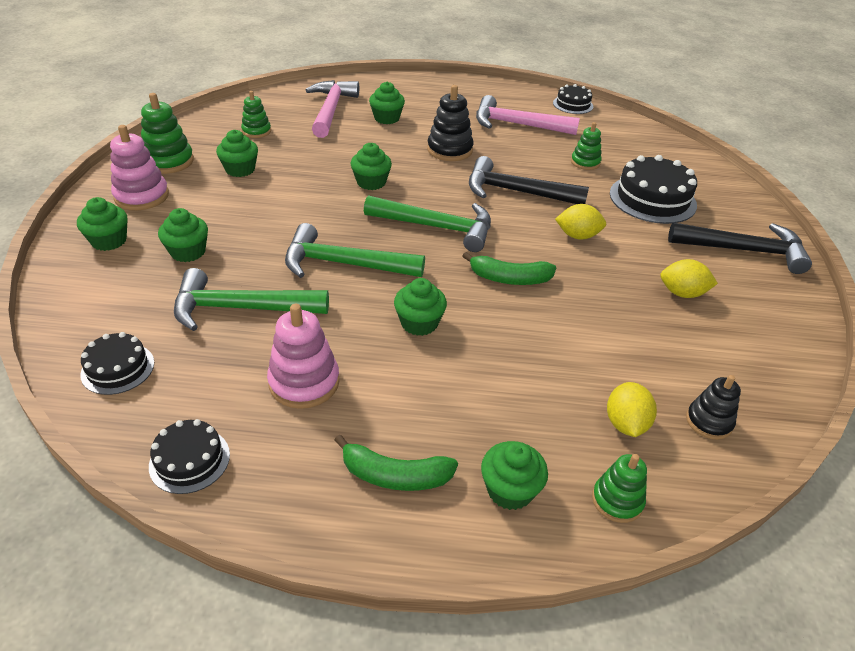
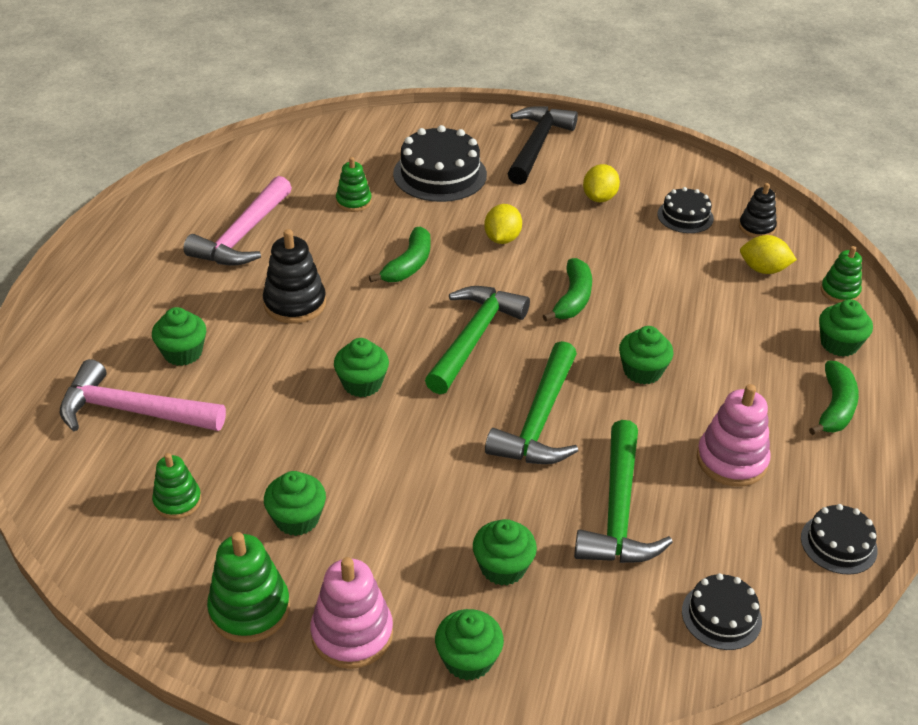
camera: 80 degrees left, 0 degrees up
black hammer [469,156,589,204] -> green banana [369,227,431,282]
black cake [553,84,593,114] -> black cake moved to [657,187,714,233]

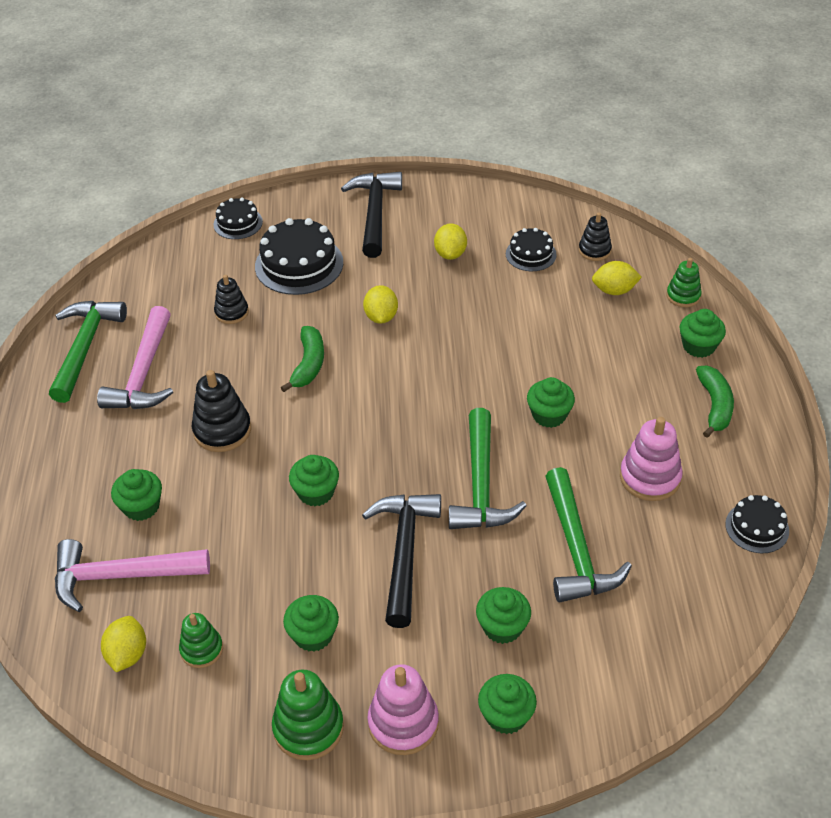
camera: 15 degrees left, 5 degrees up
green stacking toy [336,157,372,212] -> black stacking toy [214,275,249,324]
green hammer [425,286,530,394] -> green hammer moved to [49,301,127,403]
green banana [543,258,592,322] -> none
black cake [682,573,762,650] -> black cake moved to [214,197,263,239]
none -> yellow lemon [101,616,146,672]
none -> black hammer [362,494,441,628]

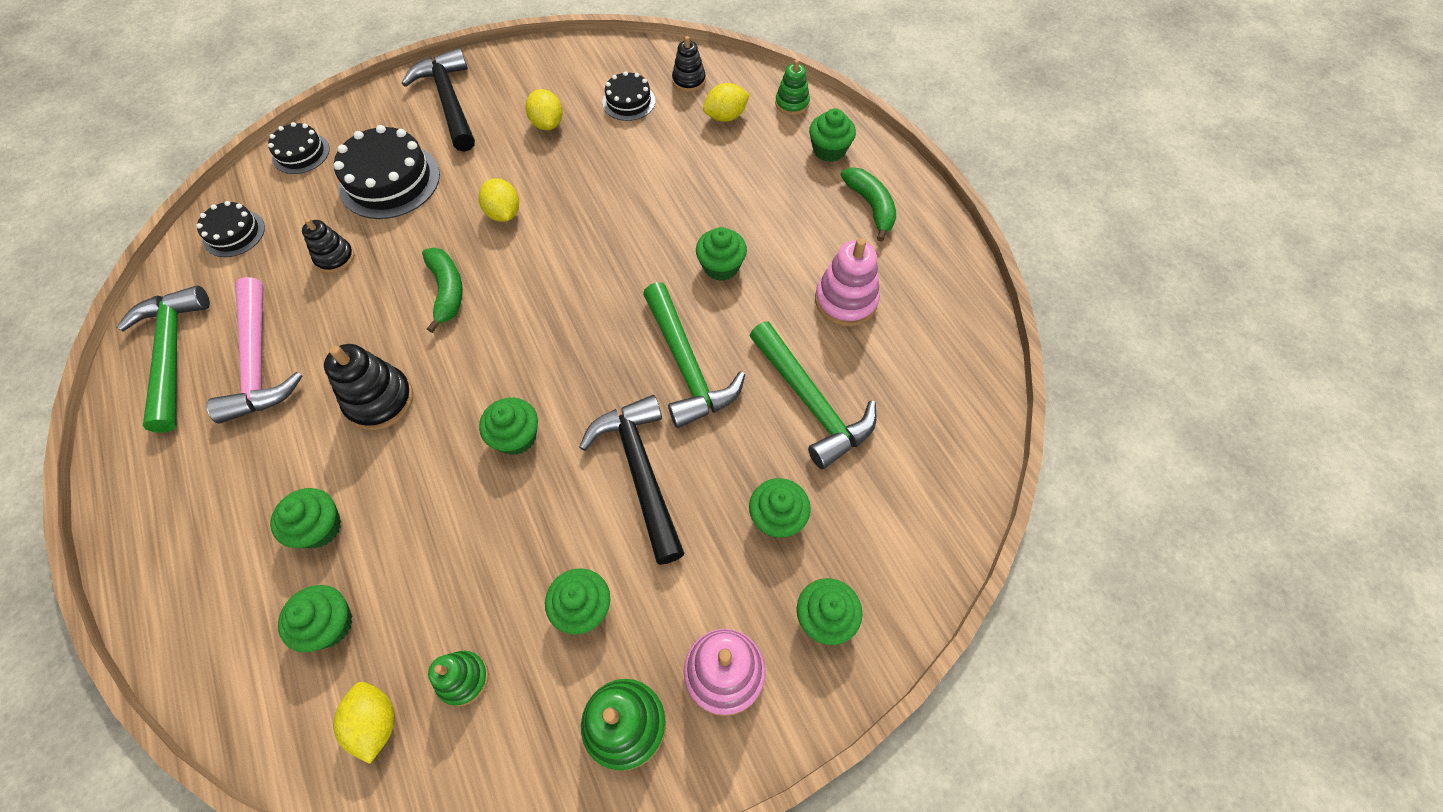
camera: 25 degrees left, 15 degrees up
pink hammer [55,539,210,612] -> green cupcake [278,585,352,652]
black cake [725,495,789,553] -> black cake moved to [196,201,265,257]

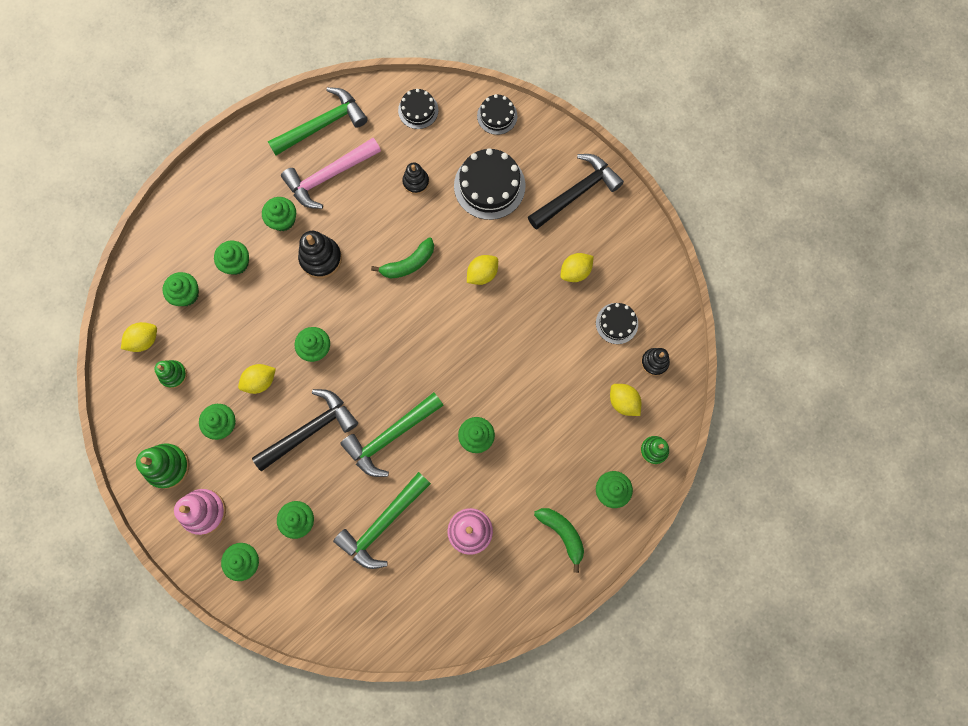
camera: 75 degrees right, 15 degrees up
green banana [840,167,896,242] -> green banana turned 90 degrees counterclockwise [534,508,584,573]
none -> yellow lemon [238,364,276,394]
none -> green cupcake [262,197,296,231]

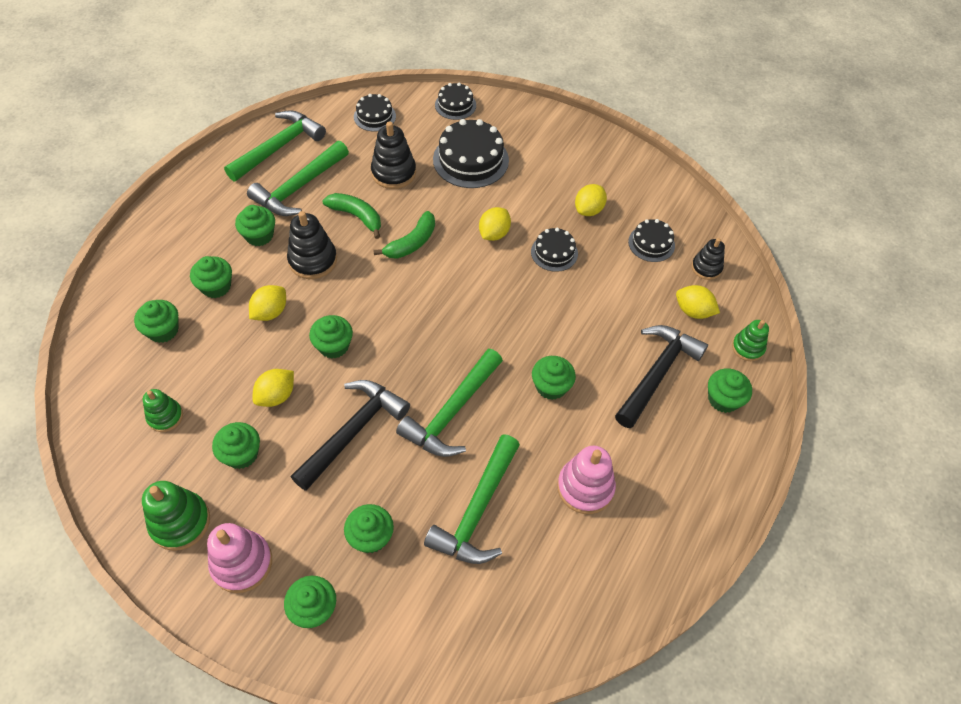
camera: 20 degrees left, 20 degrees down
yellow lemon [121,322,157,352] -> yellow lemon moved to [249,285,286,321]
pink hammer [281,138,381,209] -> green hammer [247,141,349,216]
black stacking toy [402,162,429,194] -> black stacking toy [371,121,416,189], size x1.57
black hammer [528,154,624,230] -> black hammer moved to [615,325,708,428]
green banana [534,508,584,573] -> green banana moved to [322,193,381,239]
none -> black cake [531,228,578,272]

